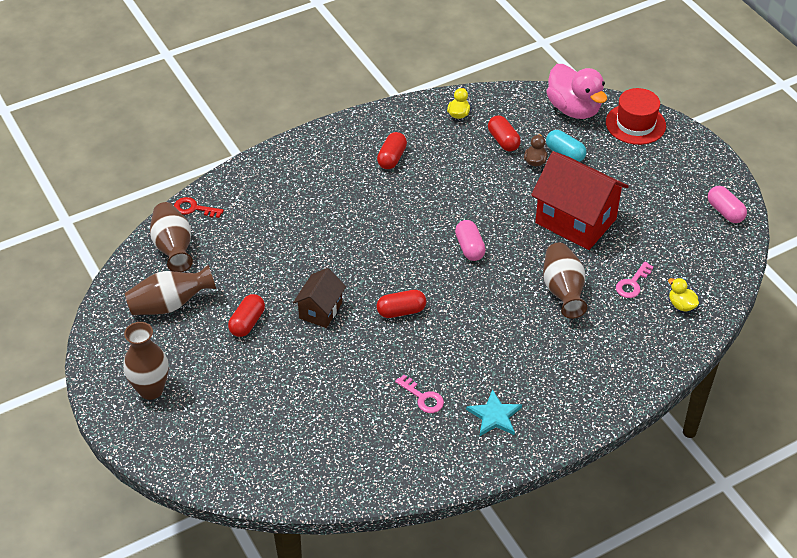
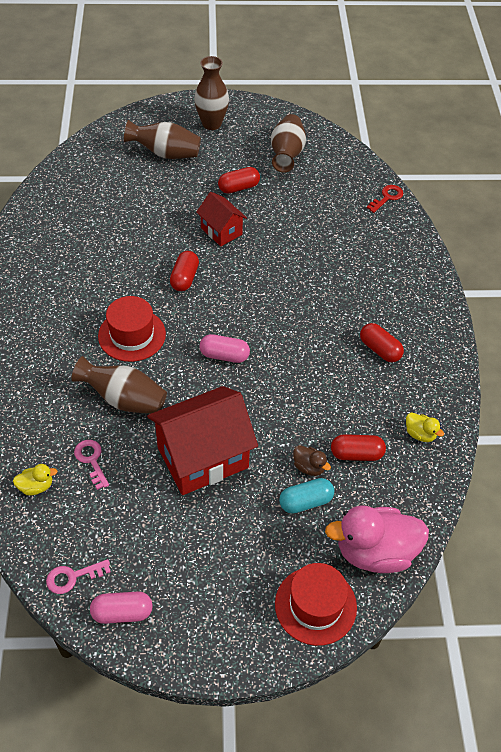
camera: 115 degrees right, 5 degrees up
brown vase [150,202,193,272] -> brown vase moved to [124,120,201,159]
red capsule [228,294,265,337] -> red capsule turned 75 degrees counterclockwise [218,167,260,194]
brown house [293,268,346,328] -> red house [196,192,247,246]
pink key [395,374,444,413] -> pink key moved to [46,559,111,594]
turquoise star [466,389,522,436] -> none
none -> red hat [98,296,166,362]

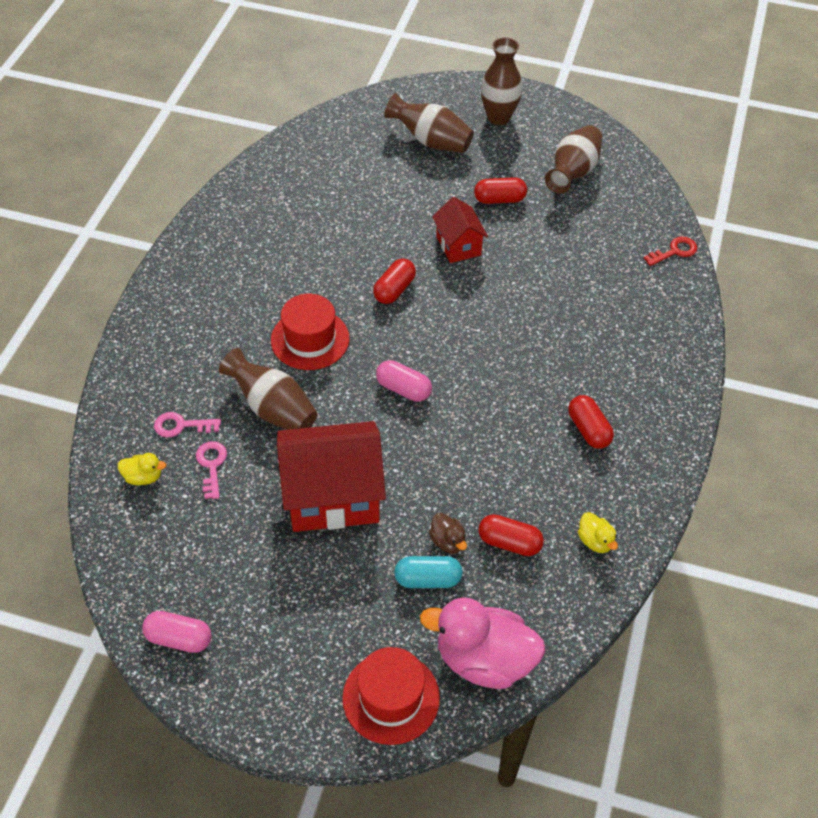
camera: 20 degrees right, 0 degrees up
pink key [46,559,111,594] -> pink key moved to [154,412,221,437]

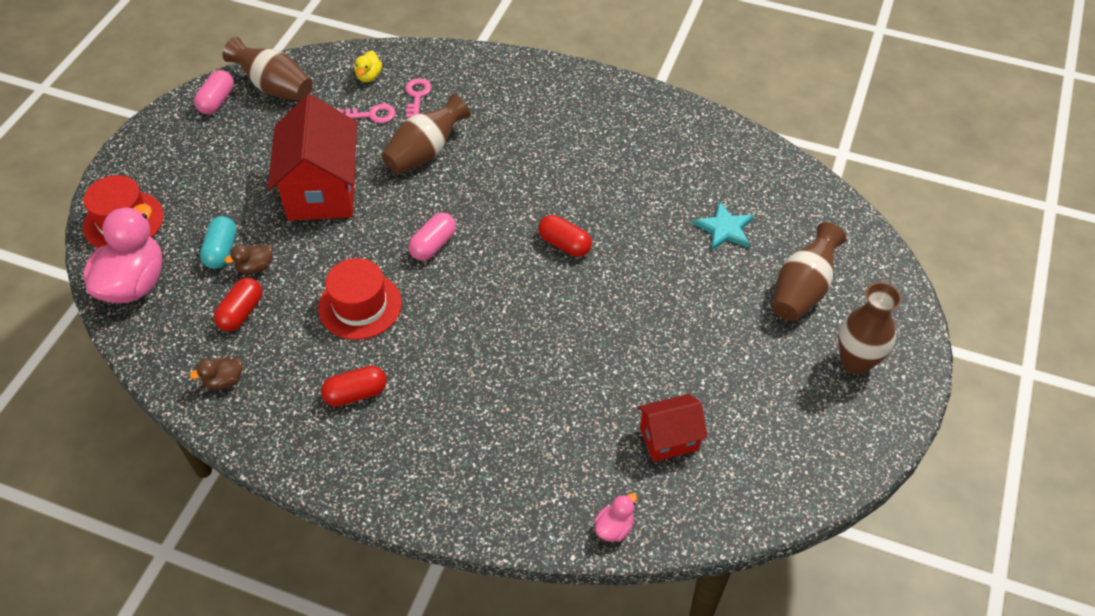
camera: 95 degrees right, 0 degrees up
red hat [271,294,349,370] -> red hat moved to [318,258,402,340]
red house [432,197,488,263] -> red house moved to [638,394,708,462]
red capsule [474,177,527,204] -> none
brown vase [545,125,602,194] -> brown vase moved to [223,37,313,101]
yellow duck [578,512,618,553] -> brown duck [190,357,243,390]
red key [644,237,697,266] -> pink duck [594,493,637,542]
none -> turquoise star [693,201,754,251]

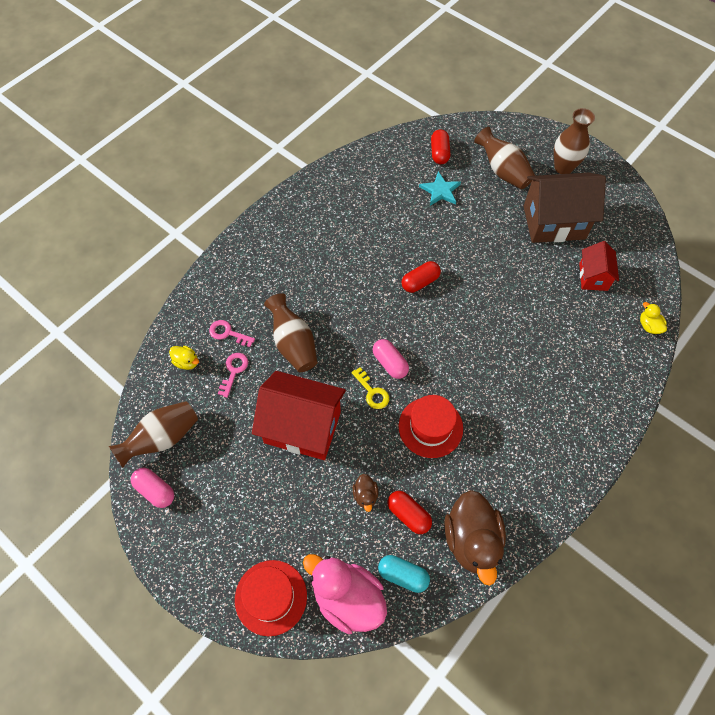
camera: 70 degrees left, 10 degrees up
brown duck [190,357,243,390] -> brown duck [444,490,506,586], size x2.24
turquoise capsule [200,216,237,269] -> turquoise capsule moved to [378,555,430,593]
red capsule [321,365,387,407] -> red capsule moved to [431,129,450,164]
pink duck [594,493,637,542] -> yellow duck [640,302,667,334]
none -> yellow key [351,367,389,409]
none -> brown house [524,173,606,243]

